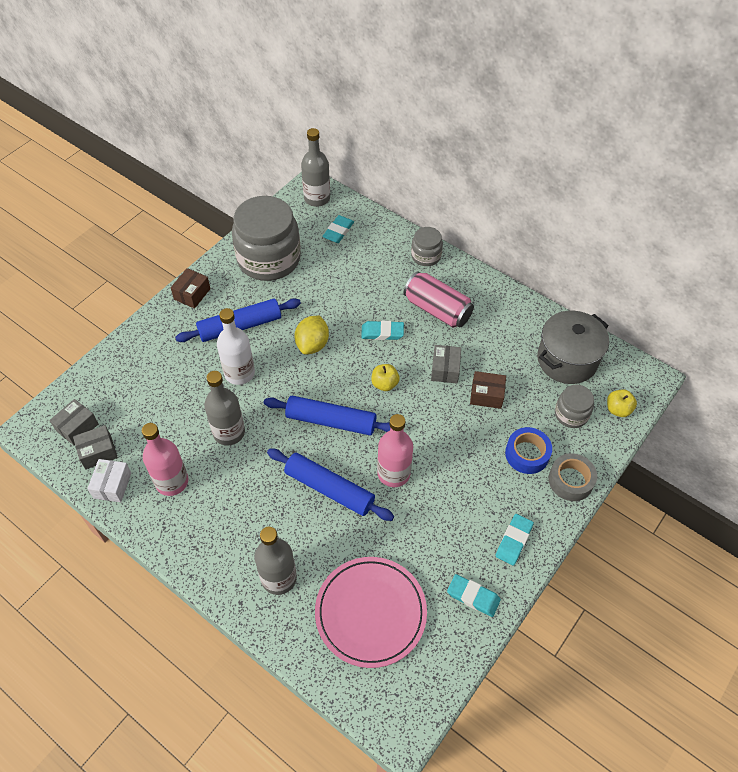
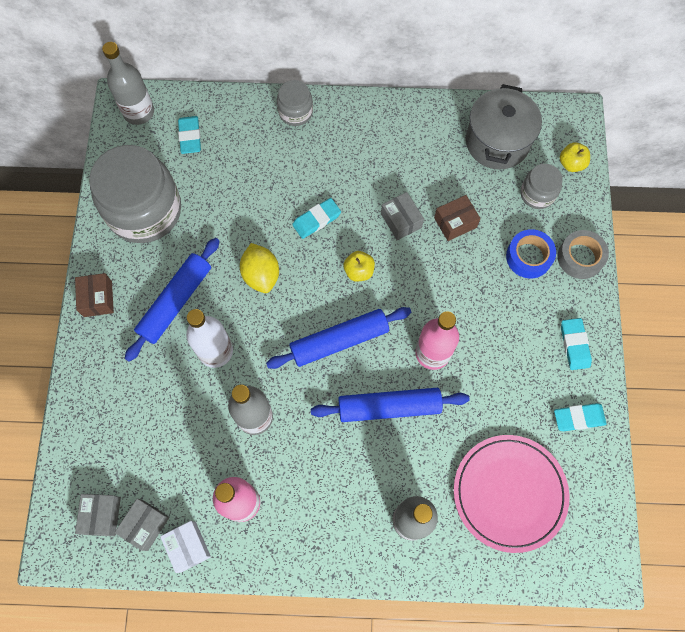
camera: 35 degrees left, 15 degrees up
pink can [404,271,474,328] -> none

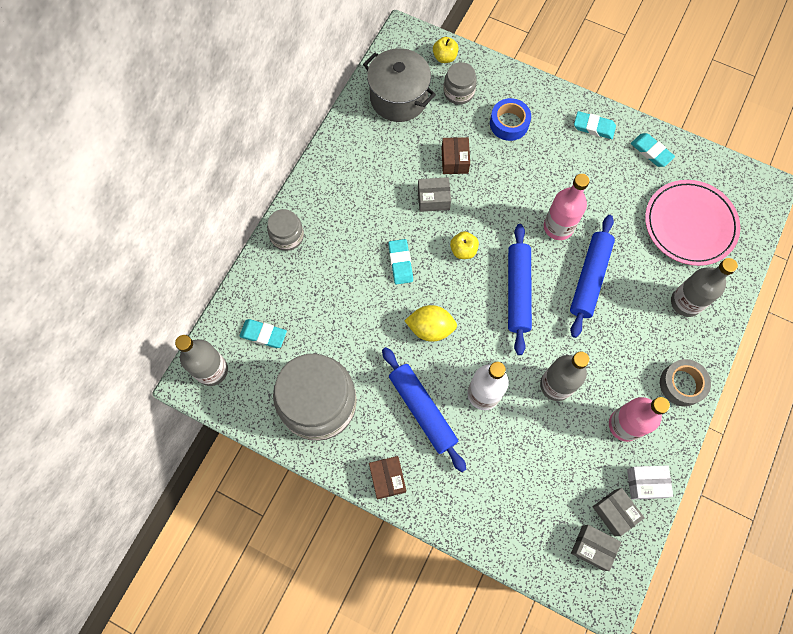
camera: 65 degrees left, 0 degrees up
brown box [75,273,114,317] -> brown box turned 60 degrees clockwise [369,456,406,499]
turquoise eraser [554,403,607,431] -> turquoise eraser turned 60 degrees counterclockwise [631,133,675,167]
grey tape [558,230,609,279] -> grey tape moved to [660,359,711,406]

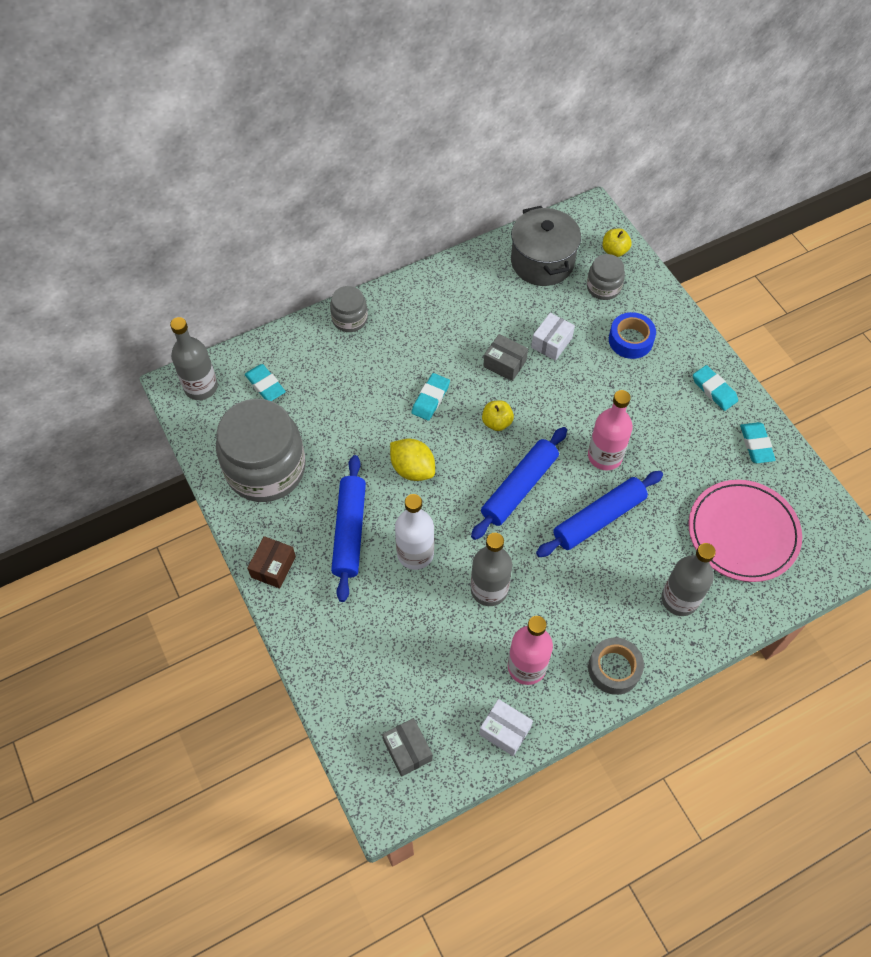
camera: 35 degrees right, 10 degrees down
brown box [442,137,470,174] -> white box [531,313,575,361]
grey box [593,488,645,536] -> none

